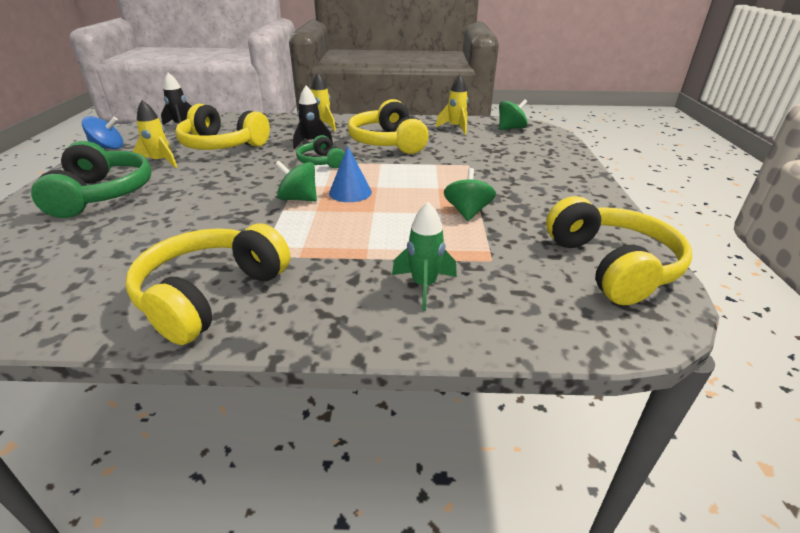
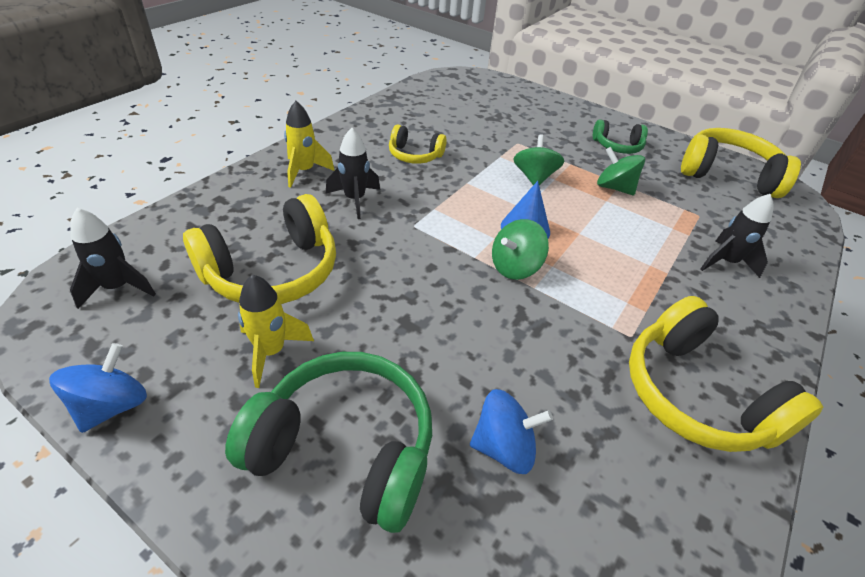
camera: 60 degrees left, 10 degrees up
green headphones [296,135,344,168] -> green headphones moved to [593,120,648,154]
yellow headphones [348,99,429,154] -> yellow headphones [389,125,447,164], size x0.55
green rocket [392,202,457,311] -> black rocket [700,194,774,278]
yellow rocket [436,75,468,135] -> none
green spinning top [499,99,528,130] -> green spinning top moved to [513,134,564,185]
none -> blue spinning top [470,389,553,474]

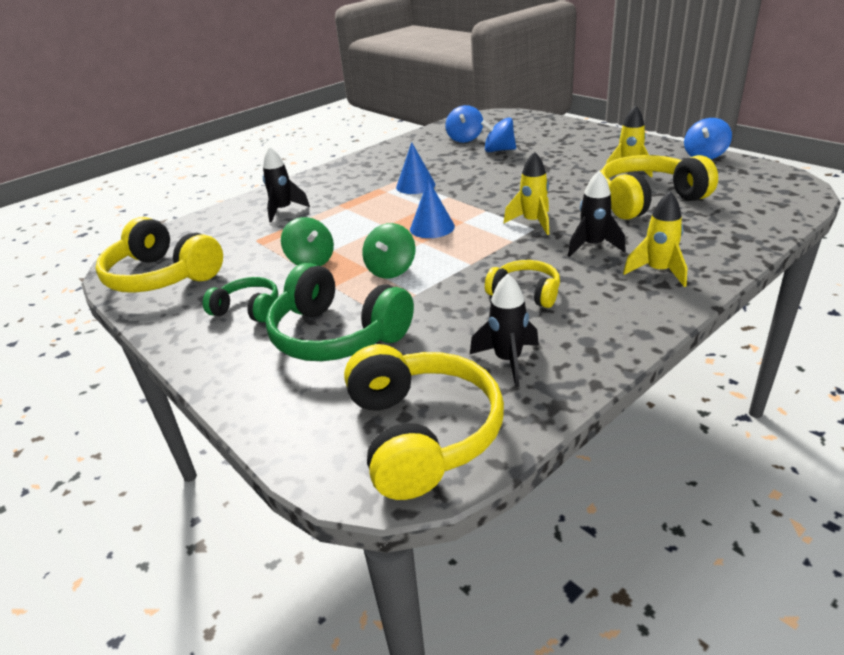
camera: 160 degrees left, 10 degrees down
black rocket [70,208,156,309] -> black rocket moved to [470,274,539,387]
green headphones [225,352,432,533] -> green headphones moved to [265,263,414,361]
green spinning top [492,219,549,280] -> none
yellow headphones [629,296,823,452] -> yellow headphones moved to [344,344,504,500]
none -> blue cone [396,142,435,194]
none -> blue spinning top [445,105,483,143]
none -> yellow rocket [503,152,549,235]

